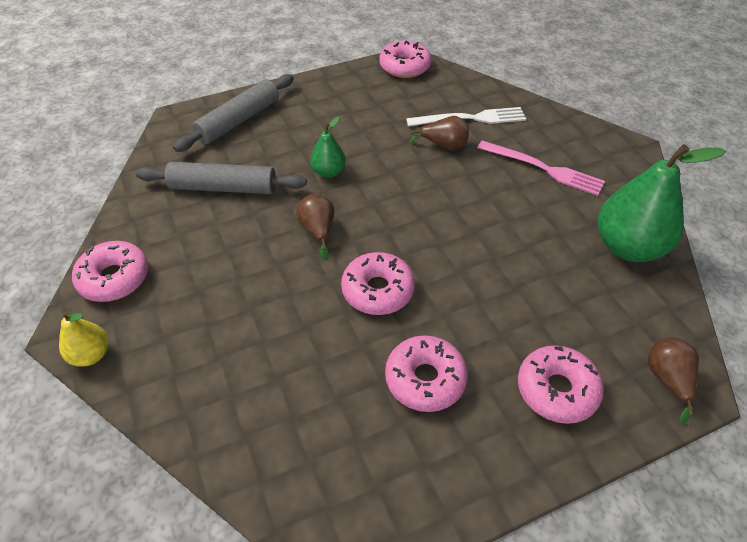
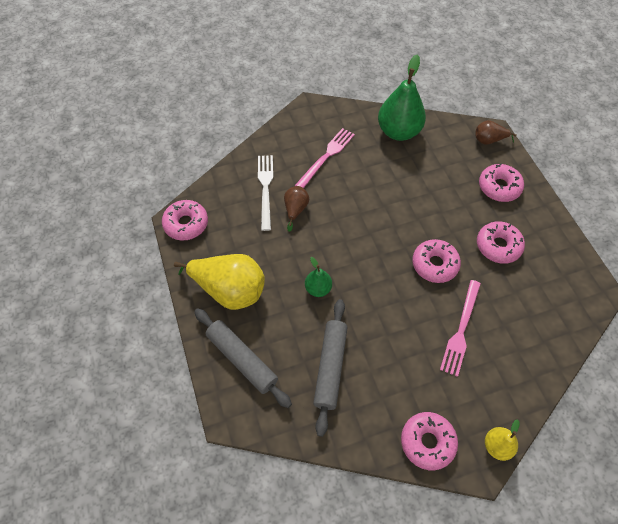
camera: 85 degrees left, 10 degrees up
brown pear [296,194,334,261] -> none
none -> yellow pear [174,254,265,310]
none -> pink fork [440,280,481,377]

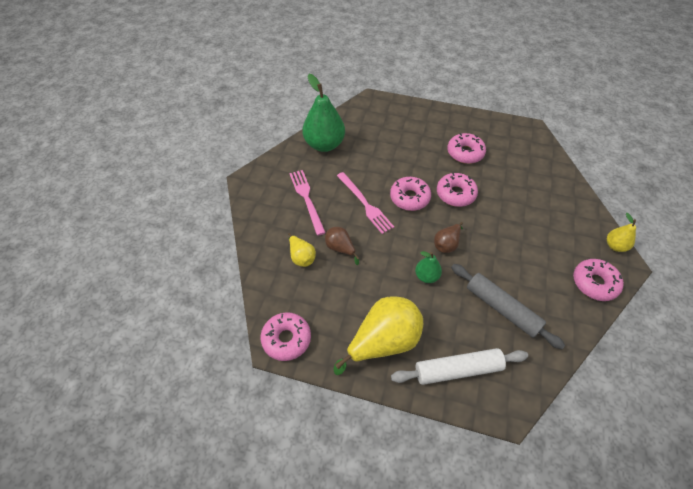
camera: 55 degrees left, 5 degrees down
grey rolling pin [194,308,292,408] -> white rolling pin [391,348,528,385]
white fork [258,155,273,231] -> yellow pear [288,233,316,267]
pink fork [440,280,481,377] -> pink fork moved to [337,172,394,234]
brown pear [475,120,517,145] -> brown pear moved to [434,222,463,253]
pink donut [479,163,524,202] -> pink donut moved to [390,177,431,211]

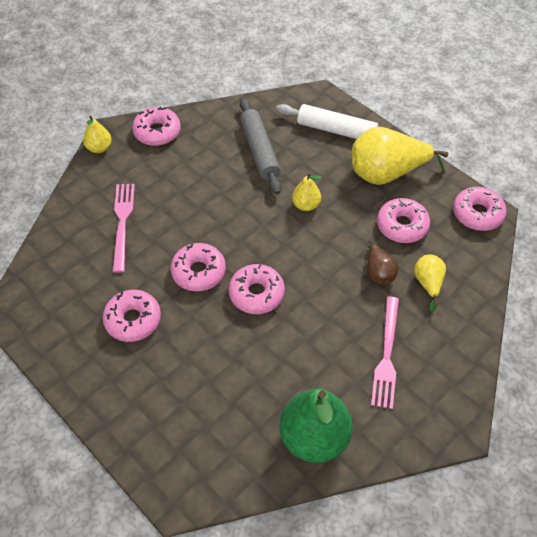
camera: 150 degrees left, 0 degrees up
pink fork [337,172,394,234] -> pink fork moved to [113,184,135,273]
green pear [415,251,442,283] -> yellow pear [292,173,321,211]
brown pear [434,222,463,253] -> none
none -> pink donut [377,198,430,243]

